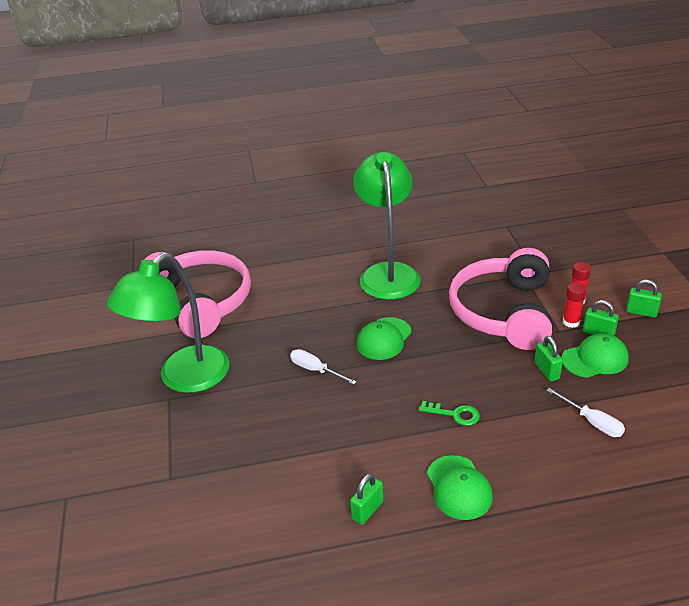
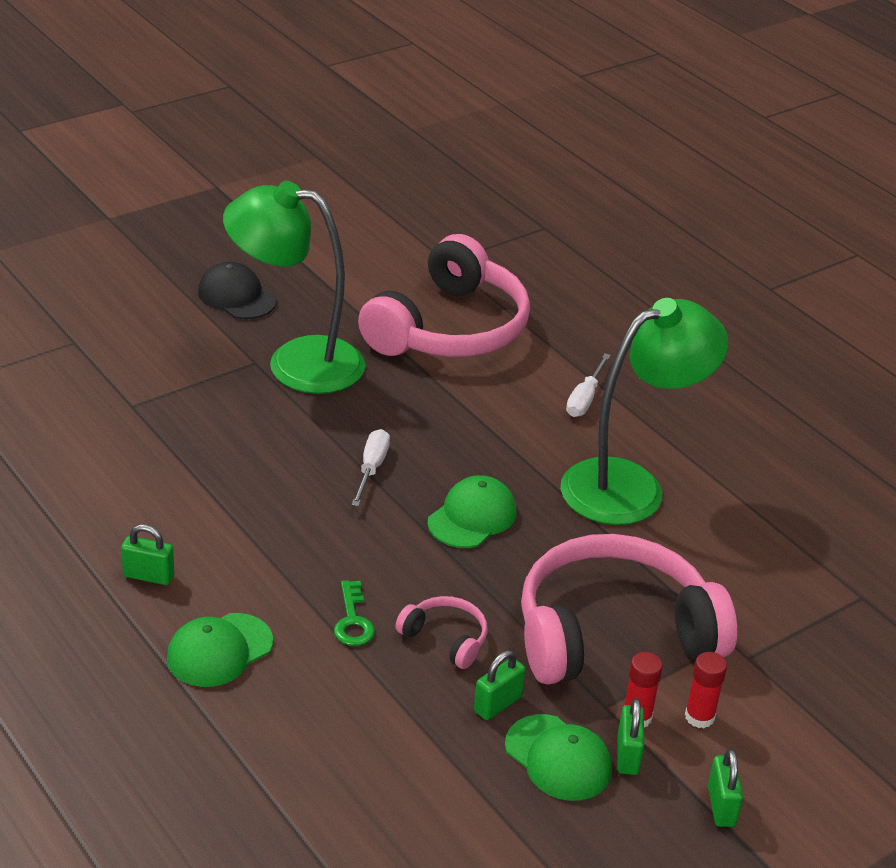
camera: 60 degrees right, 0 degrees up
green cap [356,317,412,360] -> green cap turned 120 degrees clockwise [428,475,517,548]
white screwdriver [546,388,625,437] -> white screwdriver moved to [566,353,611,417]
none -> black cap [198,262,277,319]
none -> pink headphones [395,596,488,669]

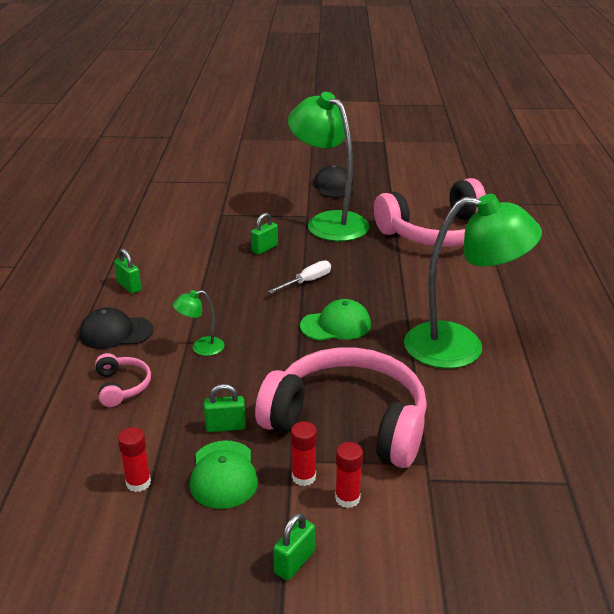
camera: 40 degrees right, 5 degrees down
green cap [167,613,273,687] -> black cap [79,307,153,349]
green key [334,580,375,646] -> green lamp [173,290,224,356]
pink headphones [395,596,488,669] -> pink headphones moved to [95,353,151,407]
white screwdriver [566,353,611,417] -> none
green padlock [618,698,644,775] -> green padlock moved to [251,213,278,255]
none -> red glue stick [118,427,151,492]

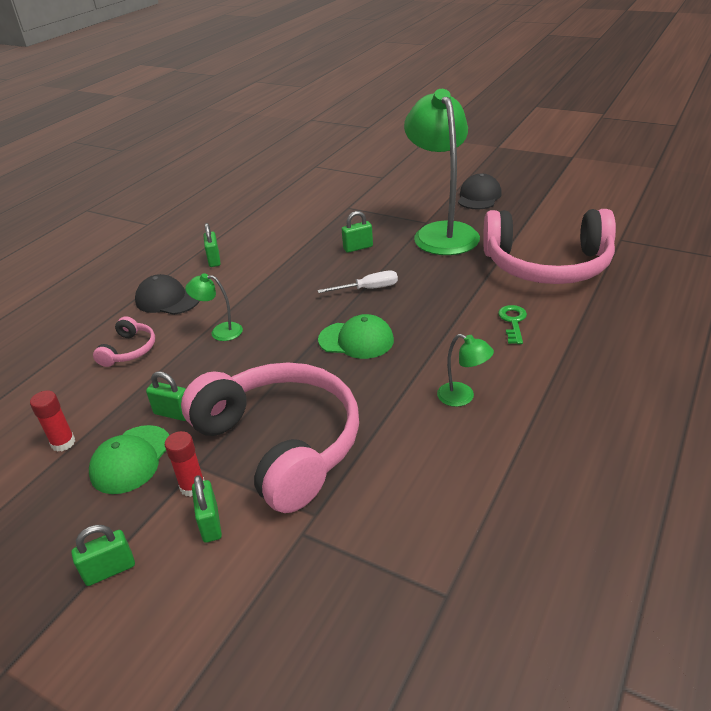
camera: 30 degrees right, 5 degrees up
red glue stick [335,442,363,508] -> green padlock [192,475,222,543]
green lamp [404,194,542,368] -> green lamp [437,334,494,407], size x0.41
none -> green key [498,305,527,344]

